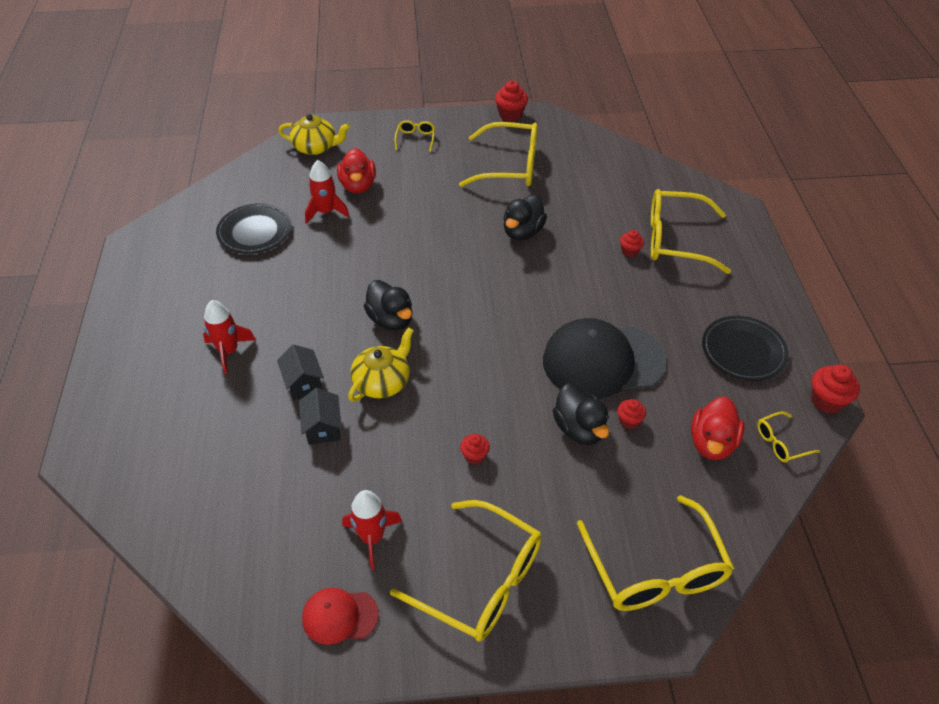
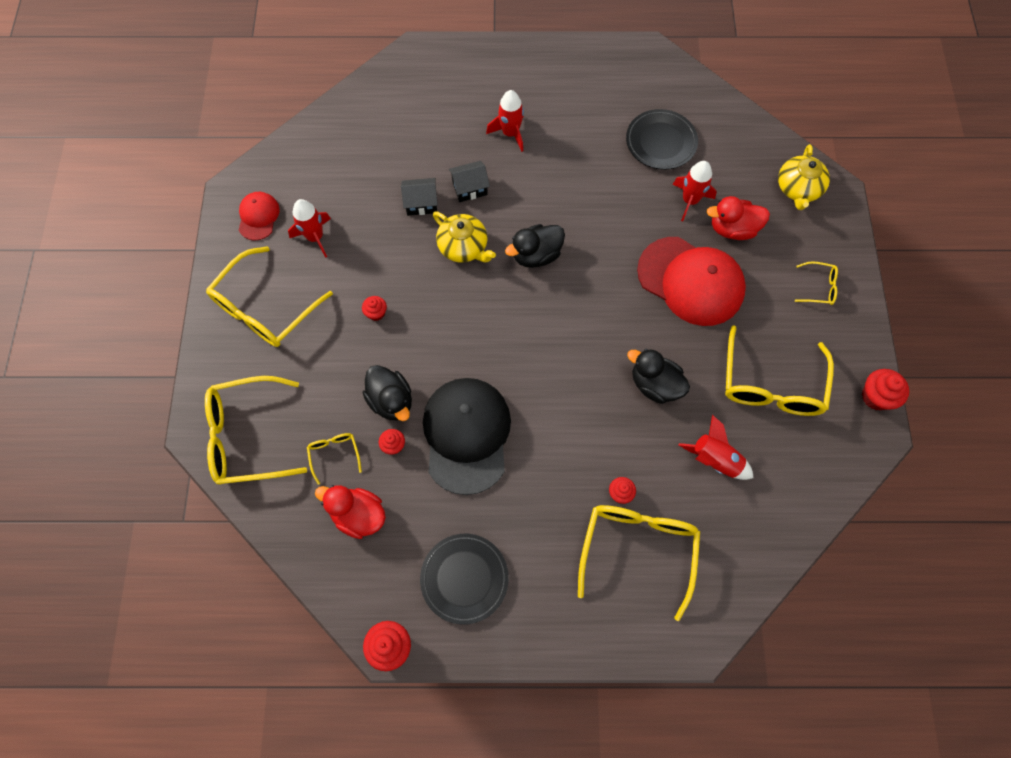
camera: 95 degrees right, 20 degrees up
black duck [553,383,609,445] -> black duck turned 105 degrees counterclockwise [363,365,412,421]
yellow glasses [757,412,820,463] -> yellow glasses moved to [307,433,362,485]
none -> red cap [637,237,746,326]
none -> red rocket [679,415,753,480]

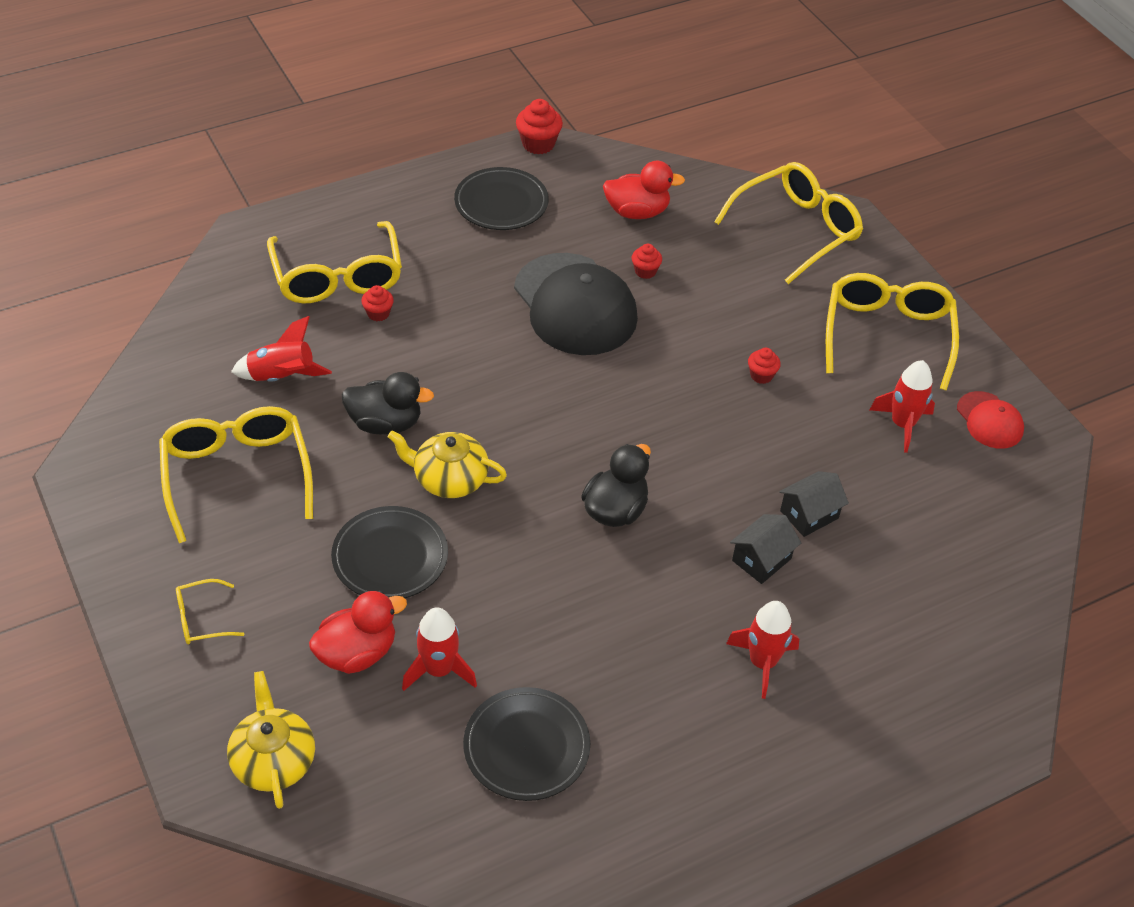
camera: 150 degrees right, 20 degrees down
yellow glasses [307,433,362,485] -> none
black duck [363,365,412,421] -> none
yellow teapot [433,211,496,263] -> yellow teapot moved to [388,431,507,498]
red cap [637,237,746,326] -> black plate [331,506,448,598]
red cupcake [862,369,909,410] -> none

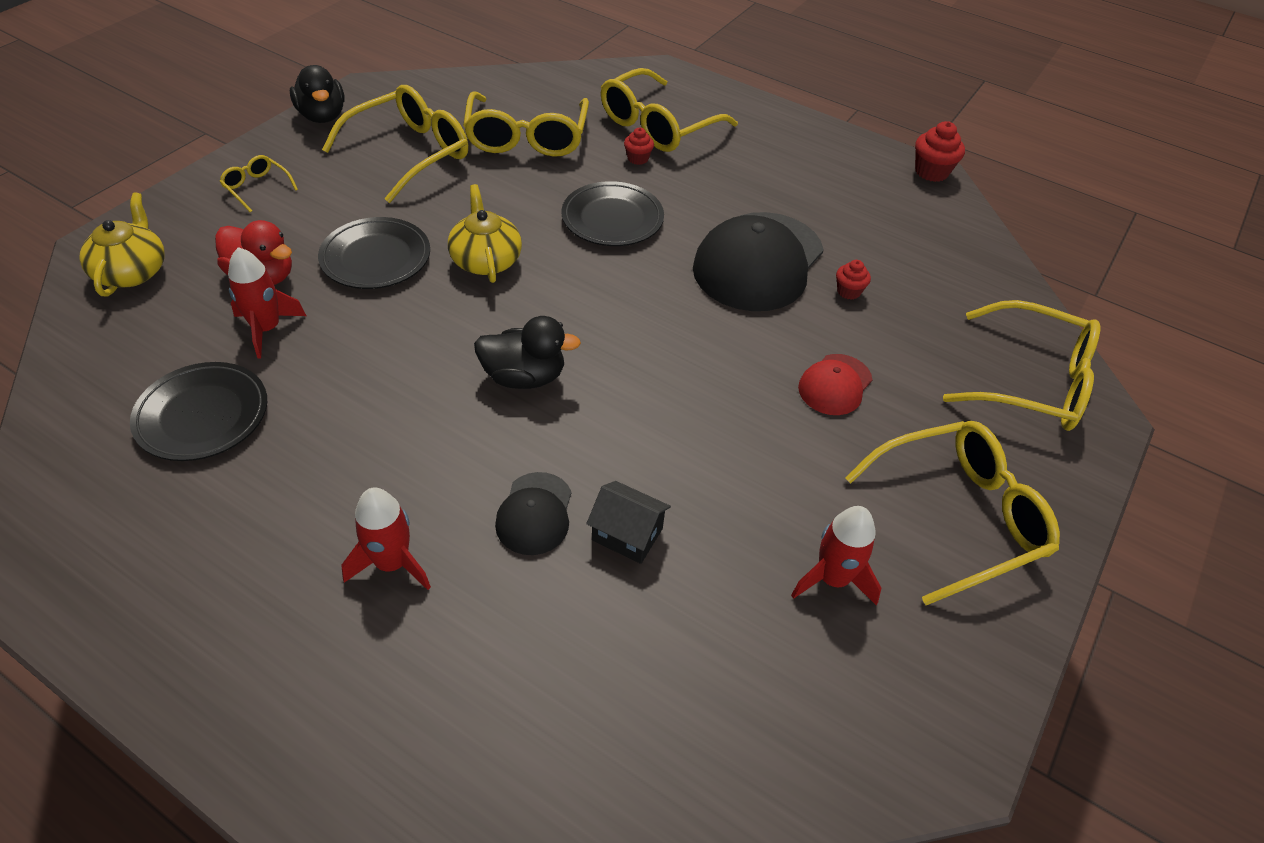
camera: 60 degrees right, 0 degrees up
yellow teapot [227,671,315,809] -> yellow teapot turned 45 degrees counterclockwise [80,192,165,297]
red rocket [231,316,332,382] -> yellow glasses [463,91,589,157]
black duck [342,372,434,435] -> black duck moved to [290,65,345,123]
black plate [454,167,549,230] -> black plate moved to [562,181,664,246]
red duck [603,160,685,219] -> none
black house [730,514,801,584] -> black cap [495,472,572,555]
red cupcake [748,348,781,384] -> none
red cap [957,391,1024,449] -> red cap moved to [798,354,872,415]

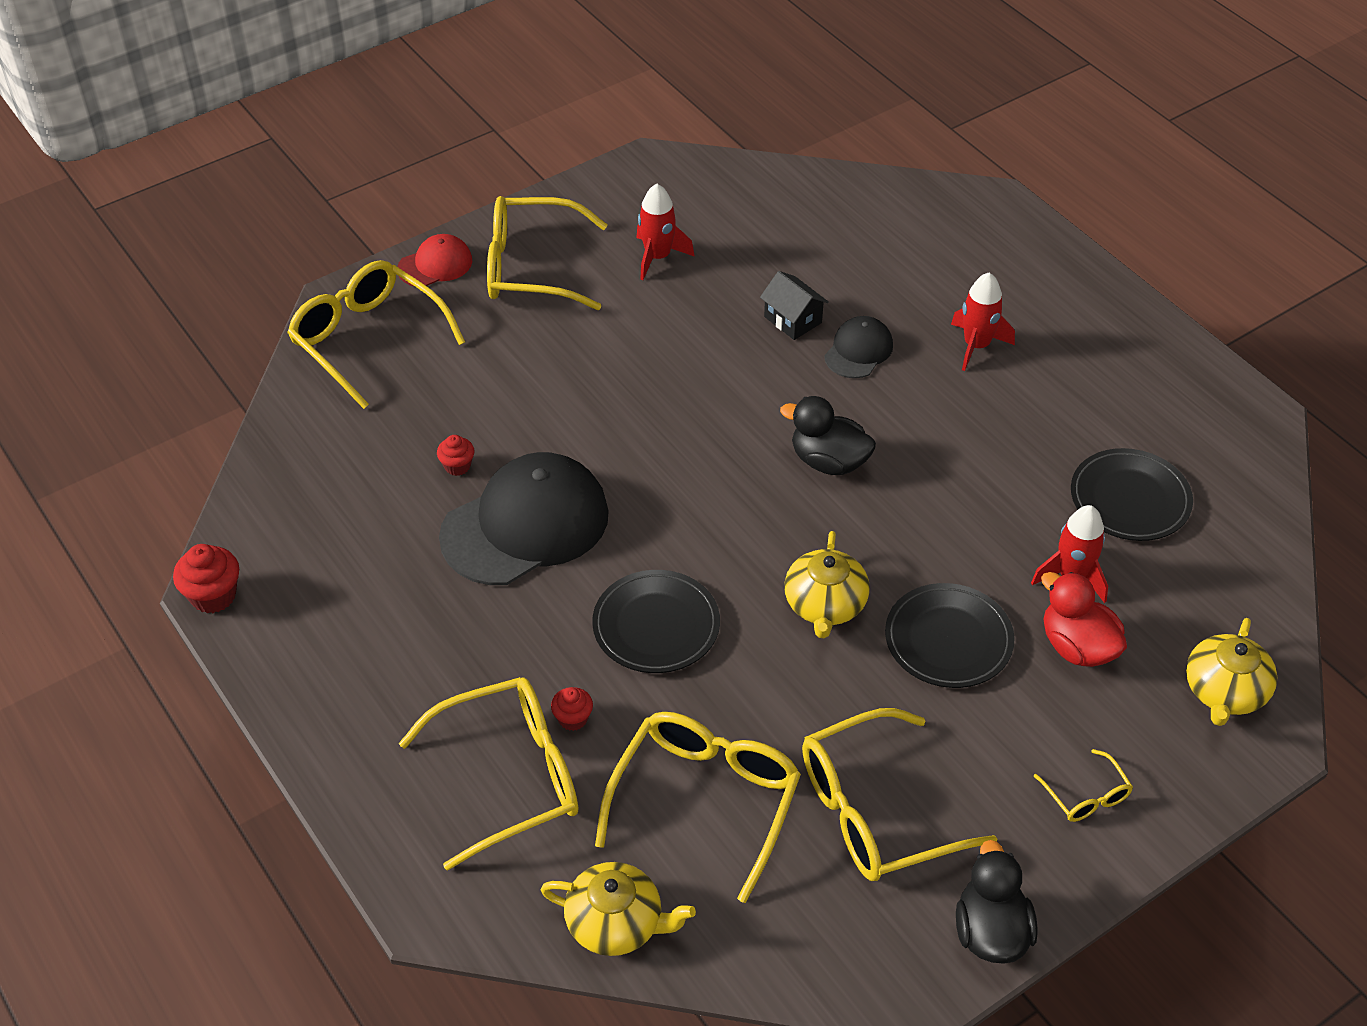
camera: 155 degrees left, 0 degrees up
red cap [798,354,872,415] -> red cap moved to [397,234,472,287]
none -> yellow teapot [541,862,696,956]

